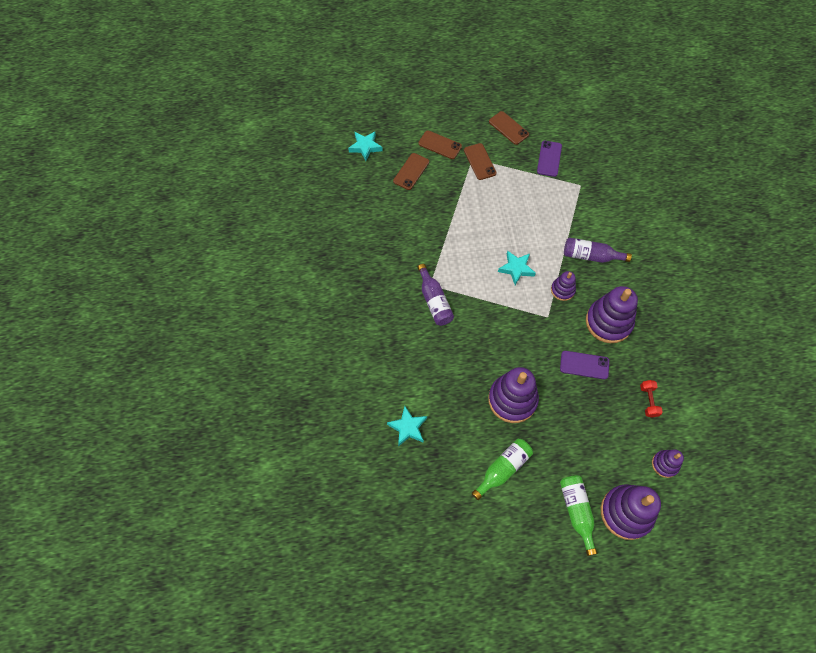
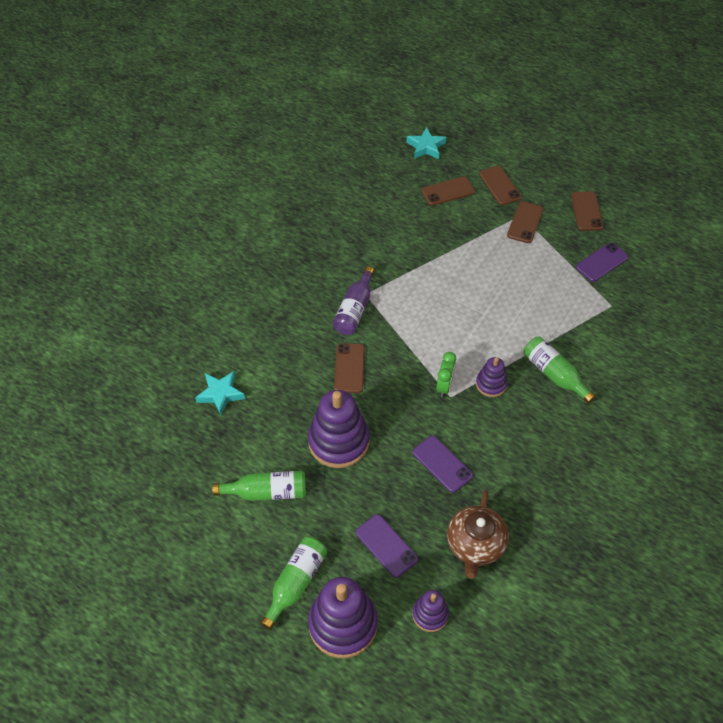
camera: 40 degrees right, 10 degrees down
turquoise star [498,251,536,285] -> none
purple bottle [564,238,632,263] -> green bottle [524,336,596,404]
purple stacking toy [586,286,638,343] -> none
red dumbbell [640,380,663,417] -> brown teapot [447,490,509,579]
none -> brown phone [334,343,365,393]
none -> purple phone [356,514,418,578]
none -> green clock [436,352,456,397]

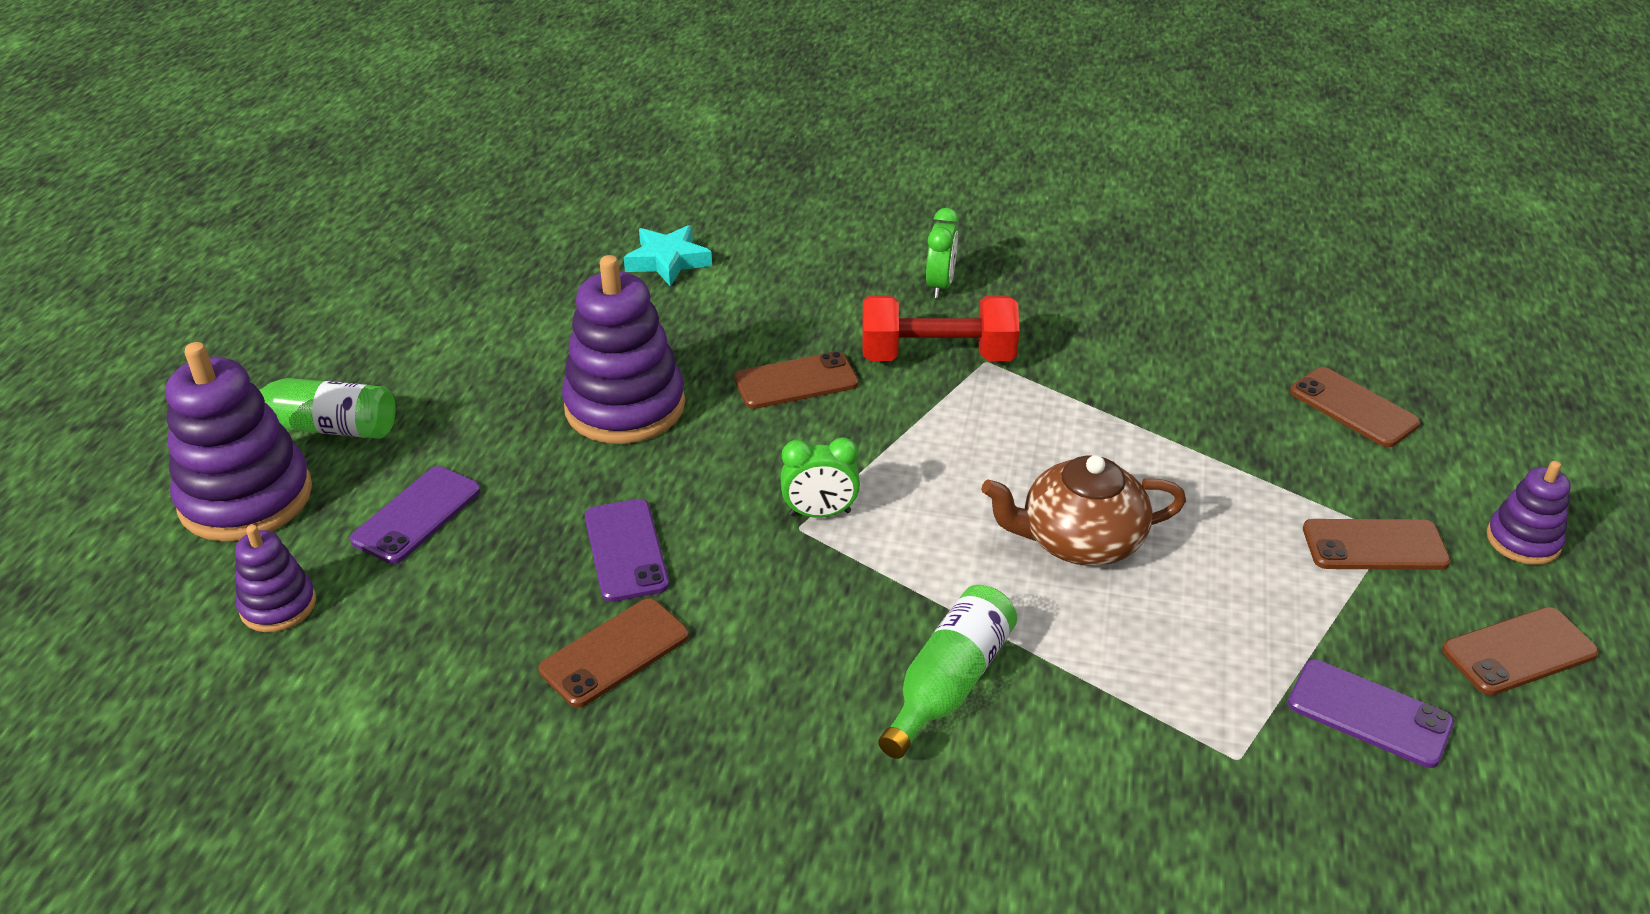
camera: 70 degrees right, 15 degrees down
green bottle [212,471,306,501] -> none
purple bottle [333,266,375,335] -> red dumbbell [862,295,1019,361]
turquoise star [406,127,447,159] -> none
purple phone [412,436,473,493] -> purple phone turned 45 degrees counterclockwise [585,499,669,602]
brown teapot [447,490,509,579] -> brown teapot moved to [981,455,1186,566]
purple stacking toy [476,357,508,397] -> purple stacking toy moved to [1487,461,1571,565]
brown phone [479,166,521,205] -> brown phone moved to [539,598,689,708]
none -> green clock [926,208,959,298]

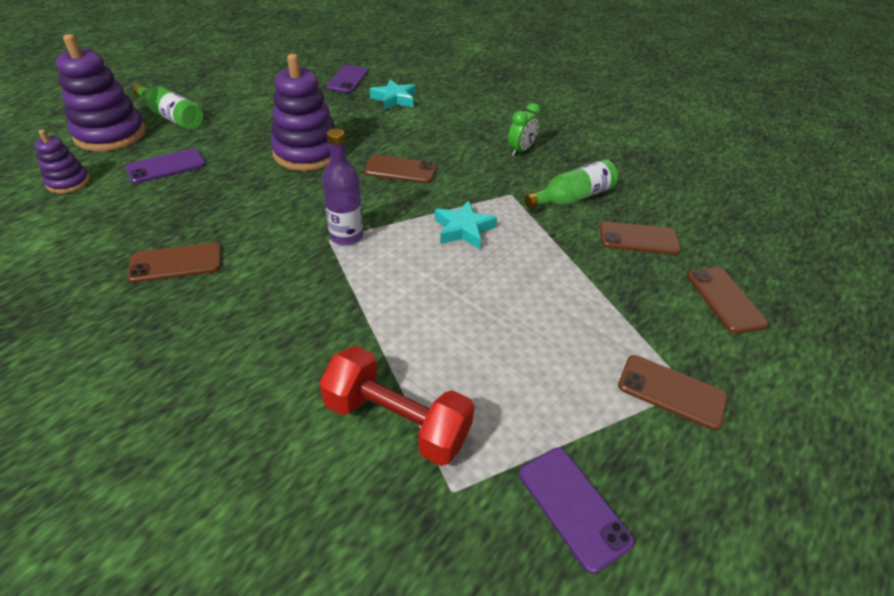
camera: 25 degrees right, 5 degrees up
purple phone [585,499,669,602] -> purple phone moved to [326,65,368,93]
green clock [780,437,860,518] -> purple bottle [322,128,363,246]
red dumbbell [862,295,1019,361] -> red dumbbell moved to [319,346,475,466]
green bottle [878,585,1017,759] -> green bottle moved to [524,159,618,209]
brown teapot [981,455,1186,566] -> none
brown phone [1442,607,1599,695] -> brown phone moved to [599,221,681,255]
purple stacking toy [1487,461,1571,565] -> none
none -> turquoise star [434,200,497,249]

